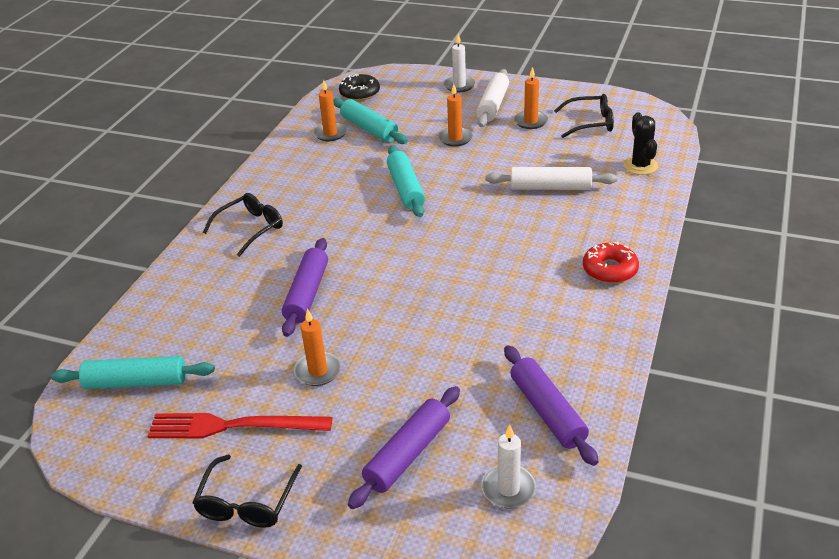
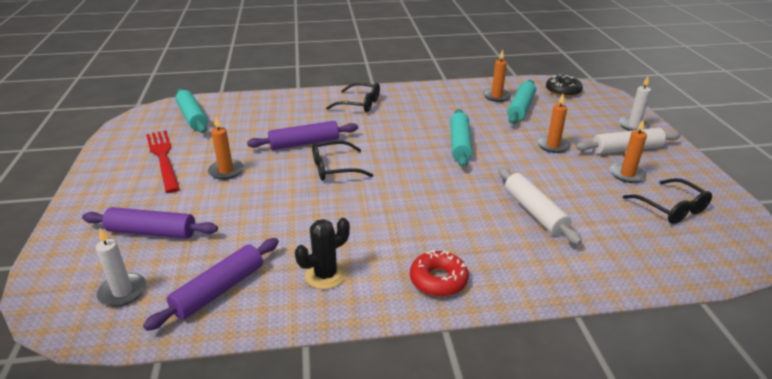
camera: 60 degrees right, 5 degrees down
black glasses [192,454,302,528] -> black glasses moved to [312,141,373,181]
turquoise rolling pin [387,145,425,217] -> turquoise rolling pin turned 45 degrees counterclockwise [450,109,473,167]
black cactus [623,112,658,175] -> black cactus moved to [295,218,350,289]

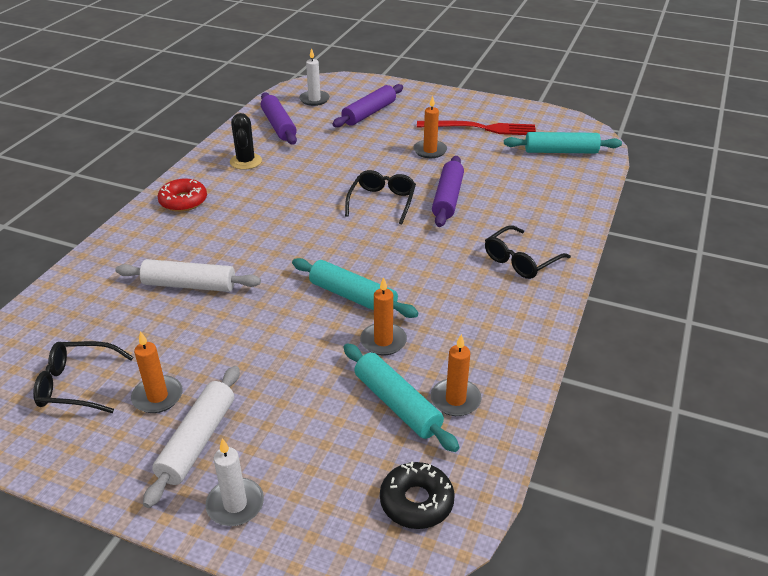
camera: 120 degrees right, 5 degrees up
orange candle [537,94,570,153] -> orange candle moved to [360,277,407,355]

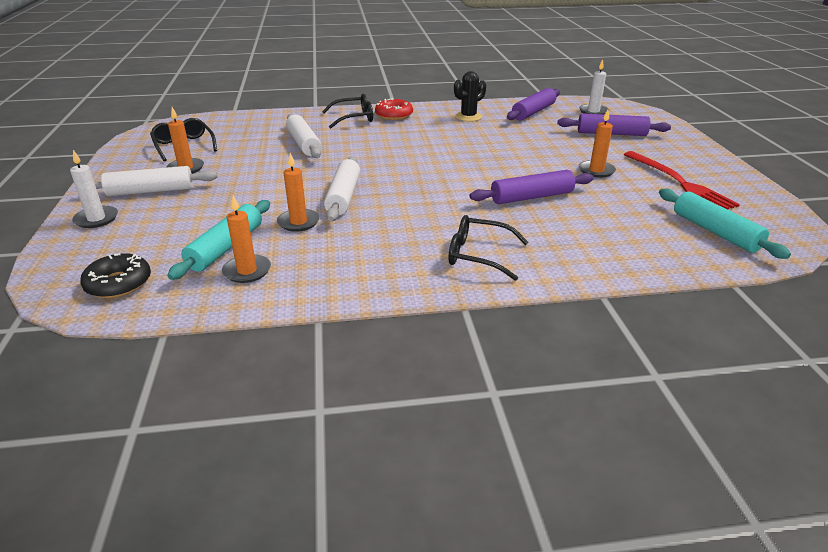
camera: 60 degrees right, 5 degrees down
turquoise rolling pin [292,258,419,318] -> white rolling pin [324,156,360,221]
black glasses [345,170,416,225] -> black glasses moved to [322,94,373,129]

